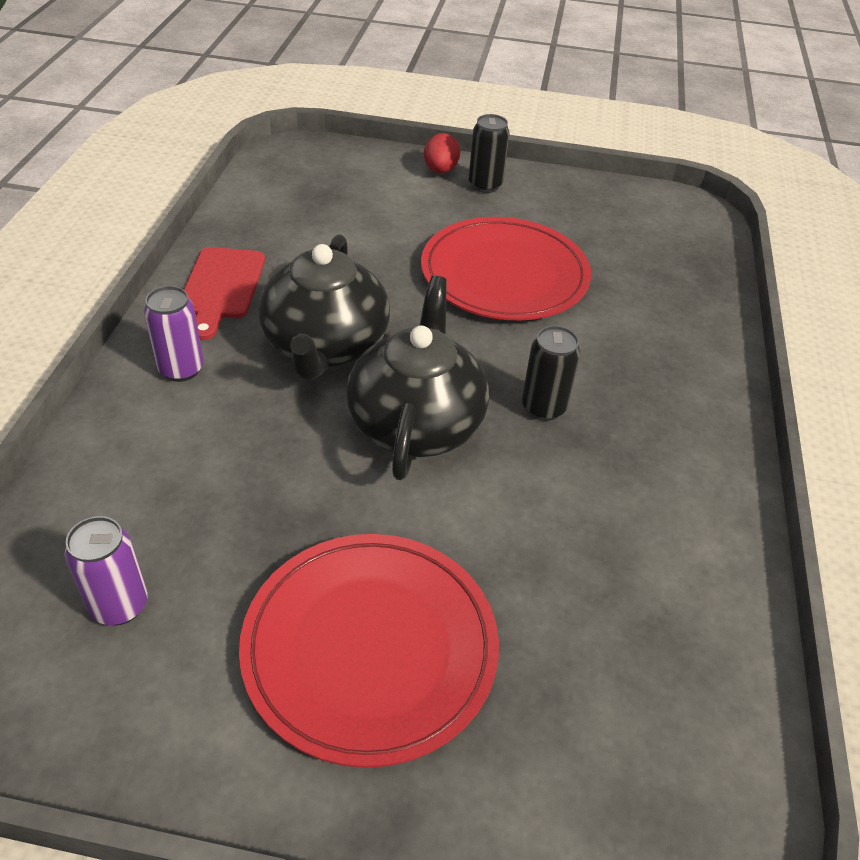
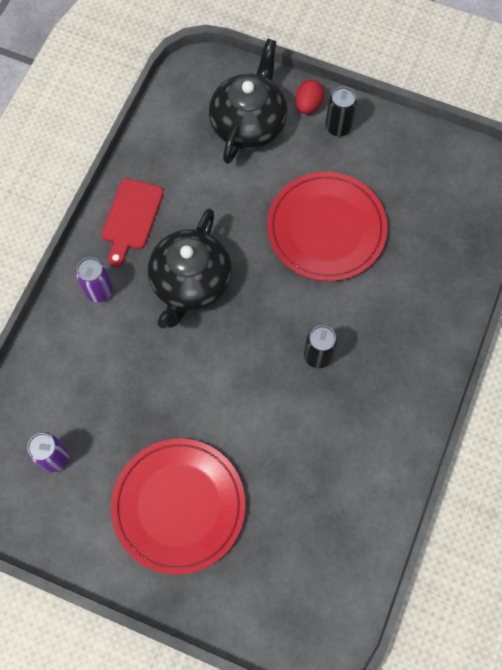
camera: 15 degrees right, 25 degrees up
black teapot [346,276,489,480] -> black teapot moved to [209,39,288,164]

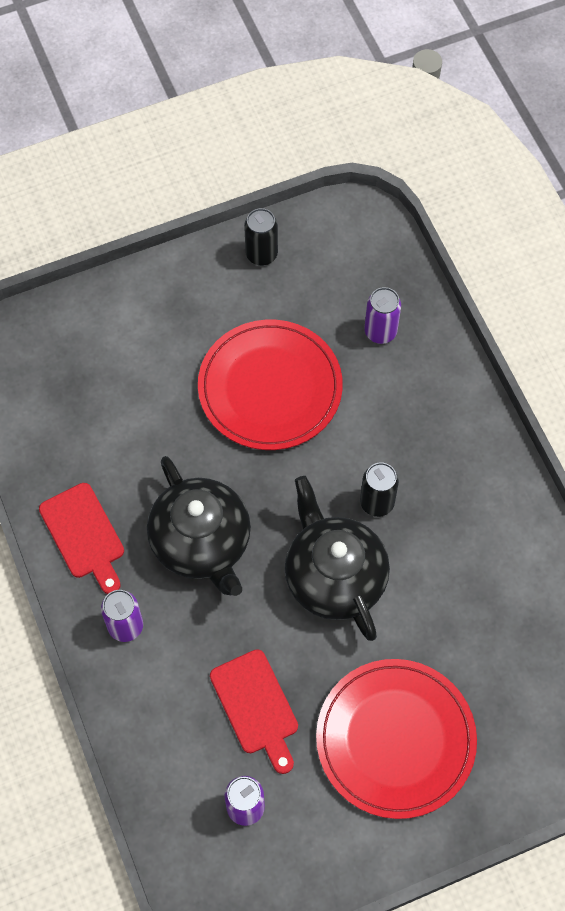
camera: 45 degrees left, 5 degrees down
black teapot [209,39,288,164] -> black teapot moved to [285,476,390,641]
red egg [295,80,324,114] -> none
black can [325,87,357,136] -> black can moved to [244,208,278,266]
none -> red cutting board [210,649,298,774]
none -> purple can [364,287,401,344]

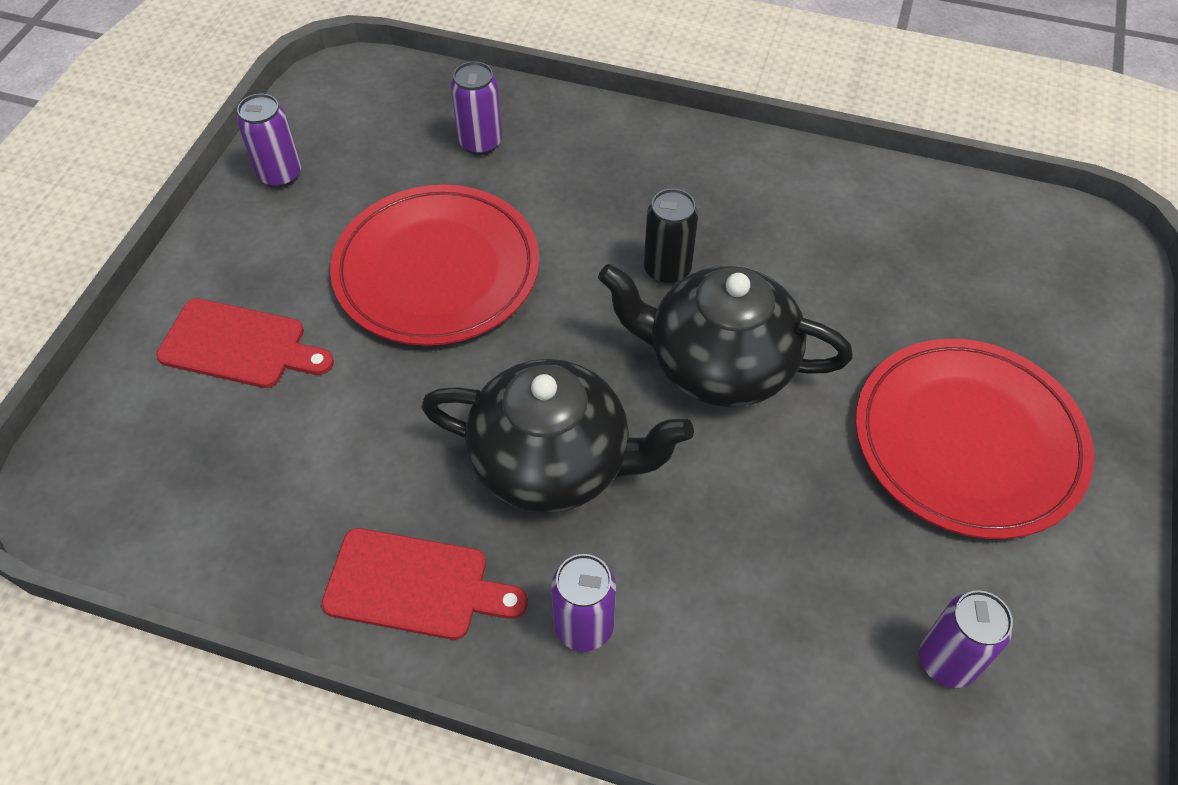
camera: 50 degrees left, 10 degrees down
red cutting board [210,649,298,774] -> red cutting board moved to [156,298,334,388]
black can [244,208,278,266] -> purple can [237,94,301,188]

